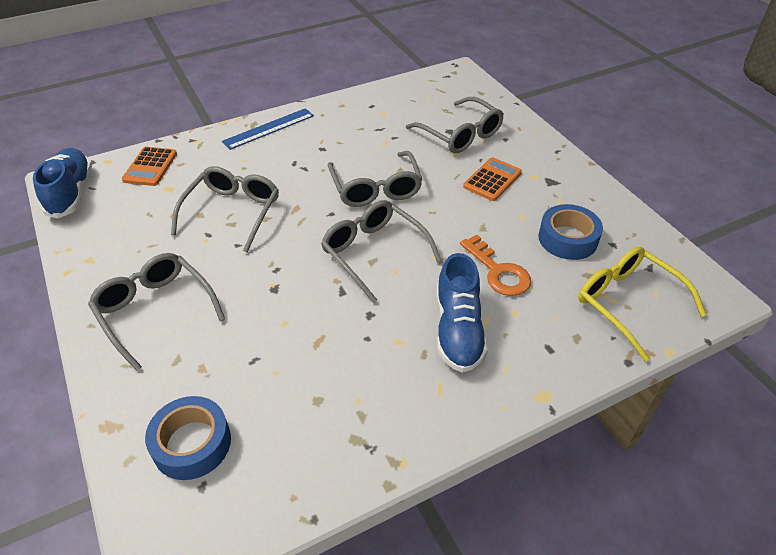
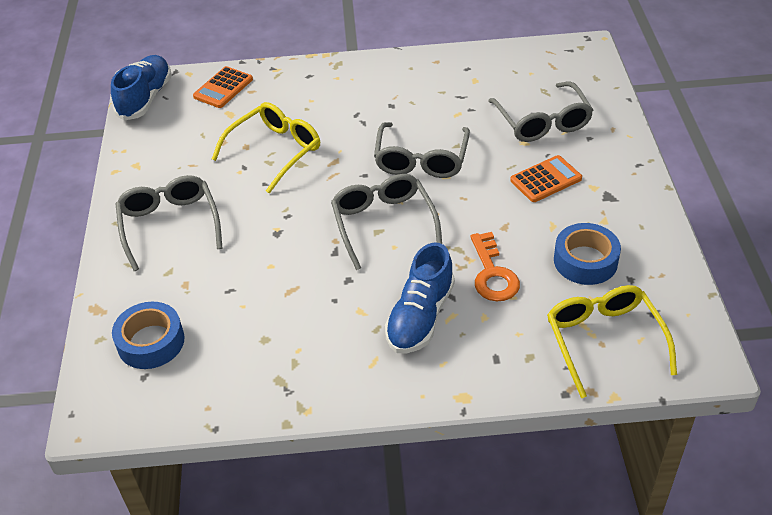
camera: 25 degrees right, 0 degrees up
grey glasses [171,166,279,253] -> yellow glasses [212,102,320,193]
blue ruler [222,108,314,150] -> none

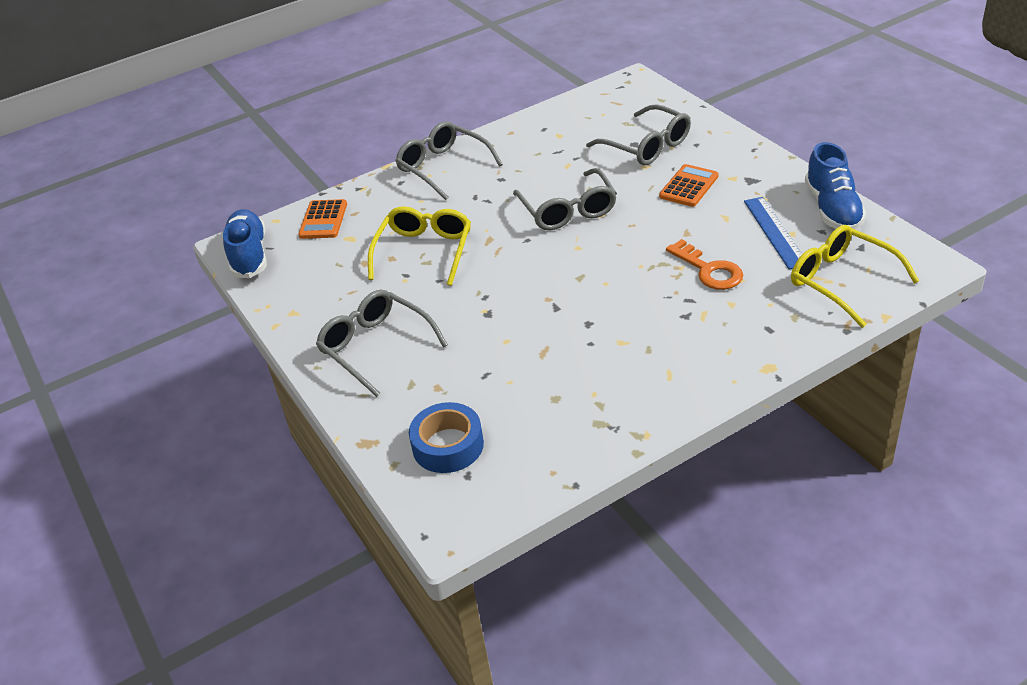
camera: 25 degrees left, 5 degrees down
grey glasses [331,174,442,270] -> grey glasses moved to [395,121,503,200]
blue shoe [385,242,455,353] -> blue shoe moved to [805,142,866,230]
blue tape [554,223,621,285] -> blue ruler [744,197,802,269]

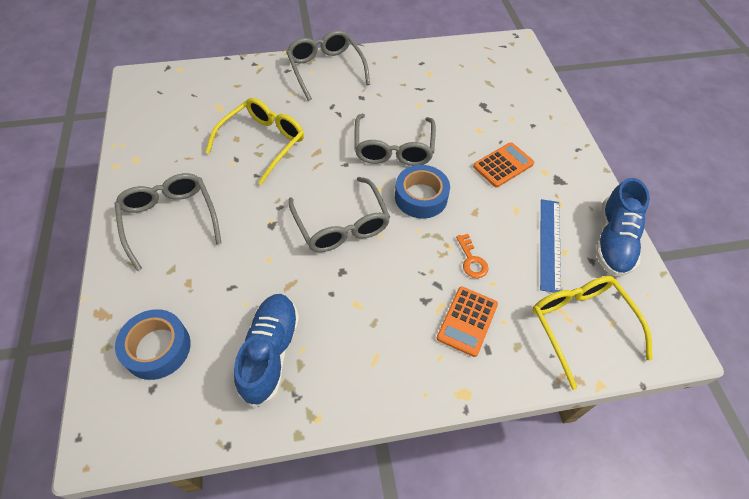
camera: 15 degrees right, 15 degrees up
blue shoe [223,209,267,278] -> blue shoe moved to [234,294,299,408]
orange calculator [298,199,347,239] -> orange calculator moved to [437,287,498,357]
grey glasses [586,104,691,165] -> grey glasses moved to [288,177,390,252]
orange key [666,239,743,290] -> orange key [456,234,489,278], size x0.63
none -> blue tape [395,165,450,219]

